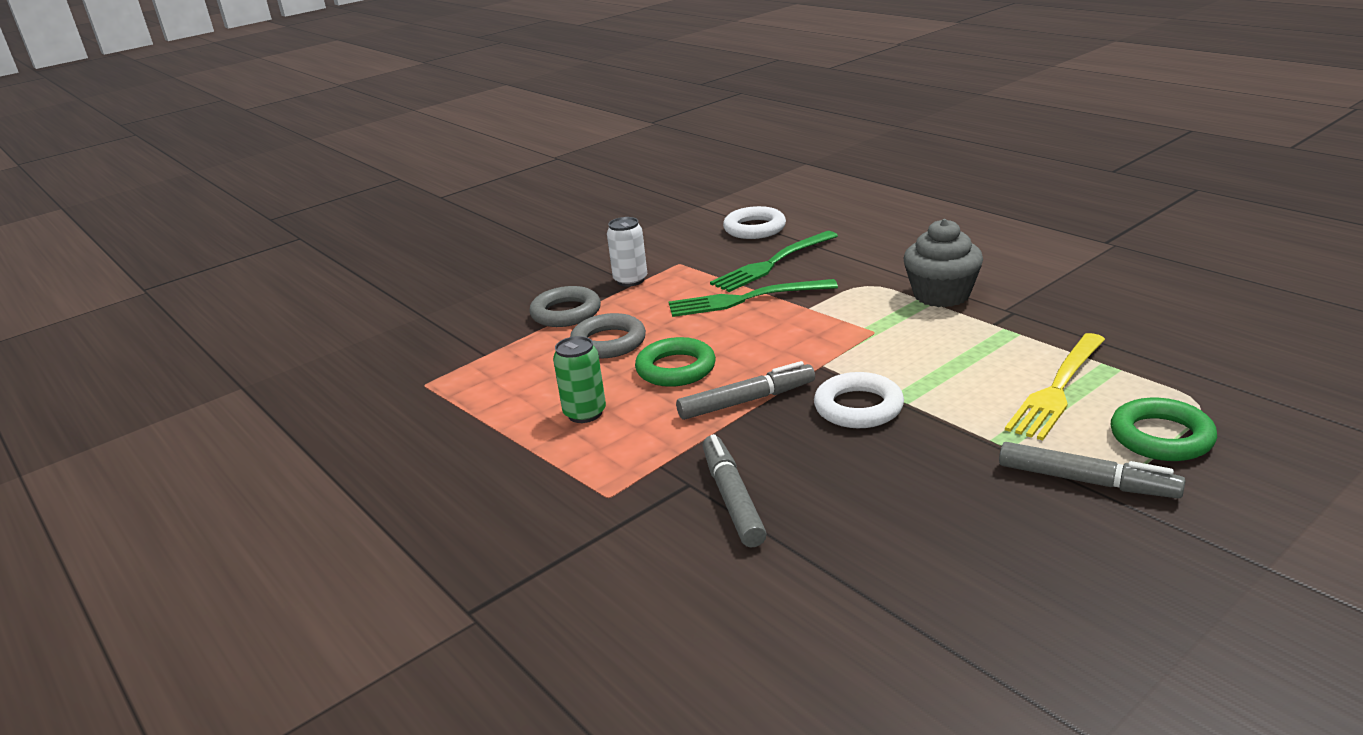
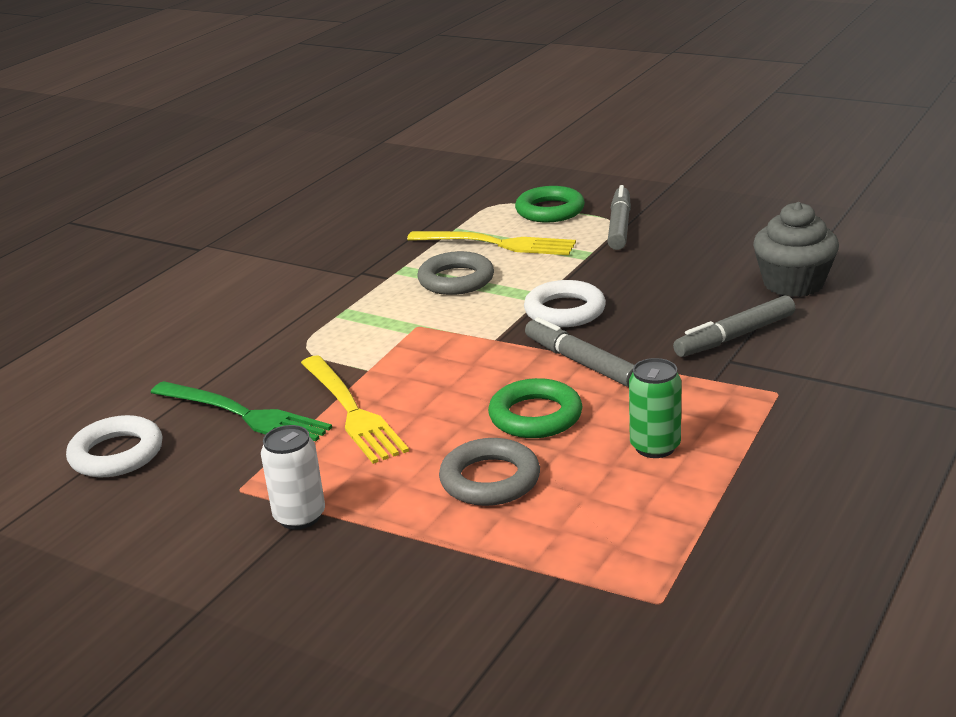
camera: 110 degrees left, 0 degrees up
grey ring [529,286,601,327] -> grey ring moved to [418,251,494,295]
green fork [669,279,838,317] -> yellow fork [301,355,409,464]
grey cupcake [904,219,983,307] -> grey cupcake moved to [753,202,839,297]

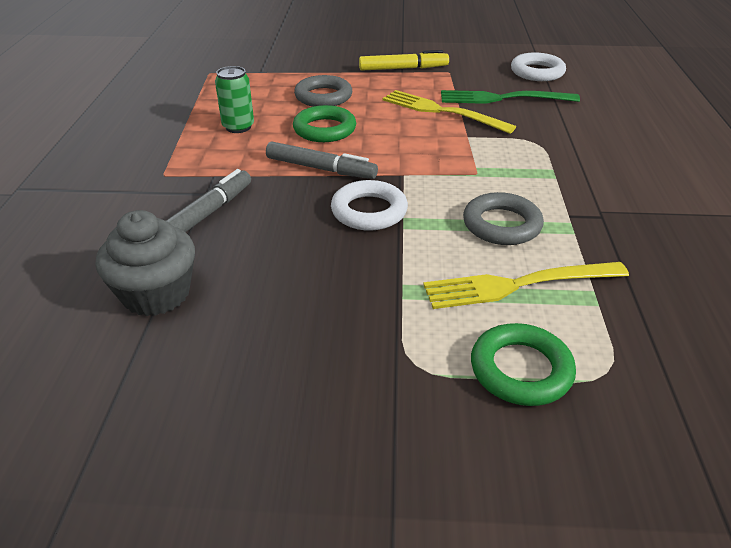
camera: 150 degrees right, 10 degrees up
white can [261,425,325,530] -> yellow marker [359,50,449,71]
grey marker [607,185,631,250] -> none

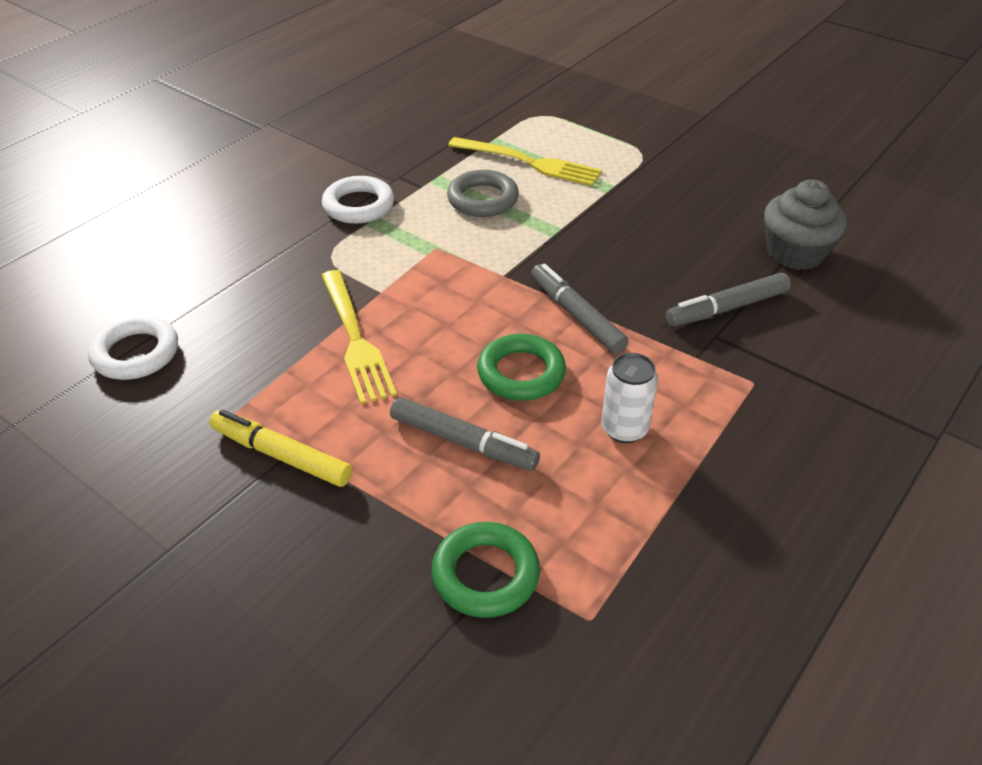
camera: 145 degrees left, 5 degrees up
green can [215,66,254,133] -> white can [601,353,658,443]
grey ring [294,75,352,107] -> grey marker [390,397,540,471]
white ring [331,180,408,231] -> white ring moved to [322,176,395,224]
green fork [441,90,580,104] -> none
green ring [471,323,576,406] -> green ring moved to [431,522,540,618]

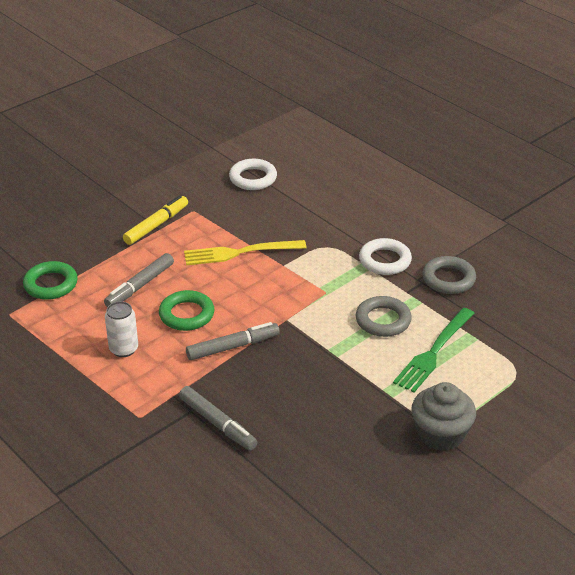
camera: 100 degrees right, 5 degrees down
yellow fork [448,137,602,186] -> green fork [393,308,475,392]
grey marker [666,273,791,326] -> grey marker turned 150 degrees clockwise [179,386,257,451]
grey cupcake [764,179,847,270] -> grey cupcake moved to [411,382,476,451]
none -> grey ring [422,256,476,294]

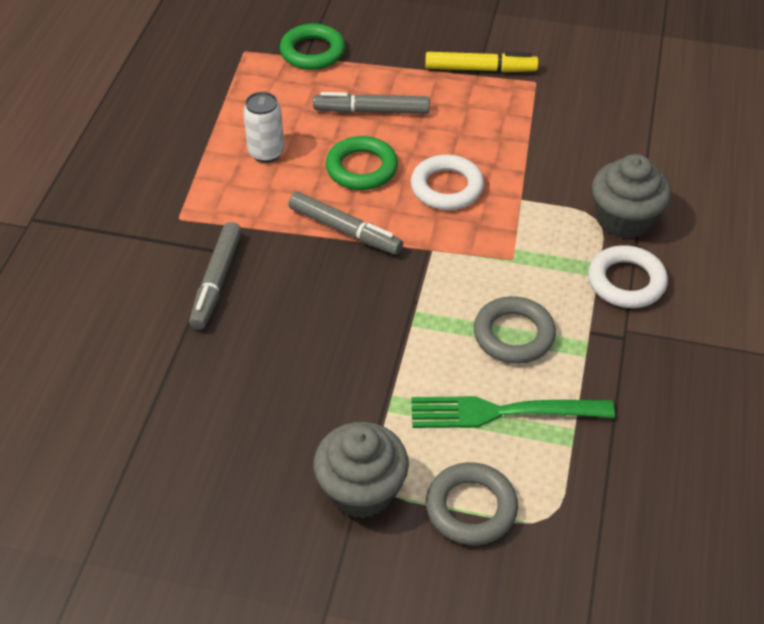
camera: 55 degrees right, 10 degrees up
yellow fork [184,240,307,265] -> none
white ring [229,159,277,190] -> white ring moved to [411,155,484,210]
grey ring [422,256,476,294] -> grey ring moved to [426,462,518,545]
none -> grey cupcake [592,154,671,238]

